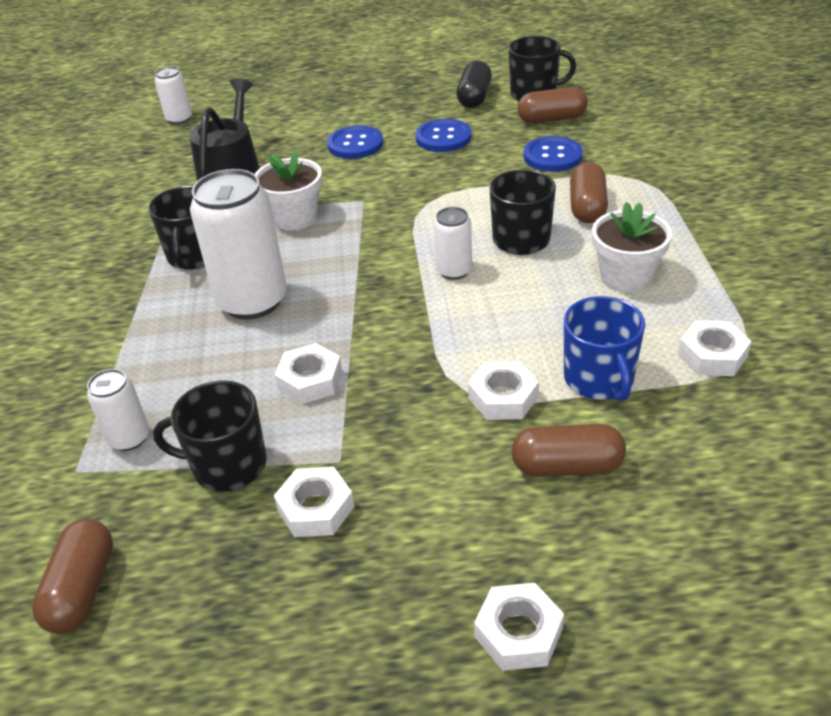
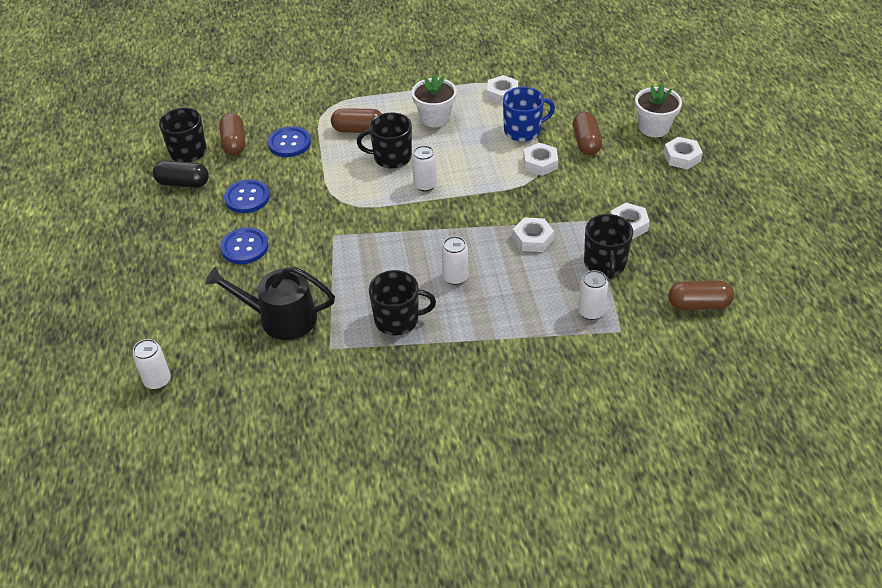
camera: 95 degrees left, 5 degrees up
white can [190,169,287,319] -> white can [442,236,468,285], size x0.51
white flower pot [255,151,322,231] -> white flower pot moved to [635,83,682,137]

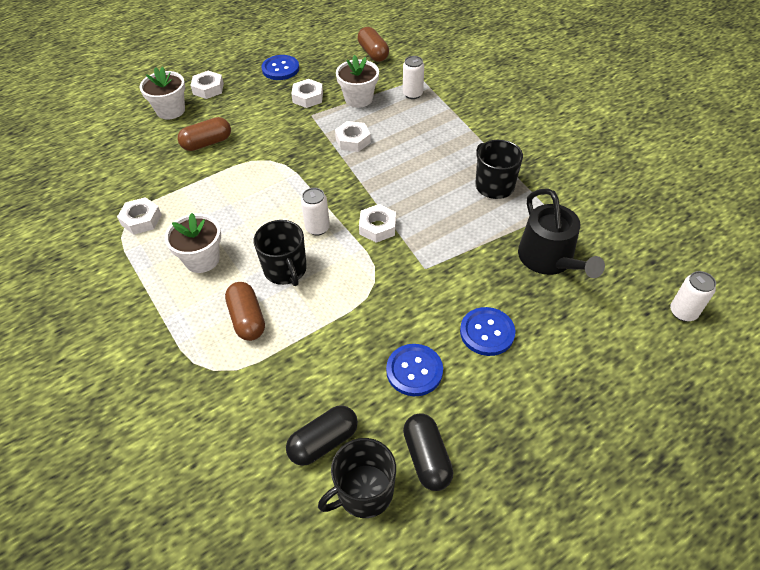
camera: 115 degrees left, 5 degrees up
brown capsule [219,113,245,155] -> black capsule [286,405,358,466]
blue button [268,126,311,157] -> blue button moved to [261,55,299,80]
white can [442,236,468,285] -> none
blue mug [503,87,555,142] -> none
white nut [523,143,558,176] -> white nut moved to [359,204,396,243]
black mug [584,214,633,279] -> white flower pot [336,55,379,108]

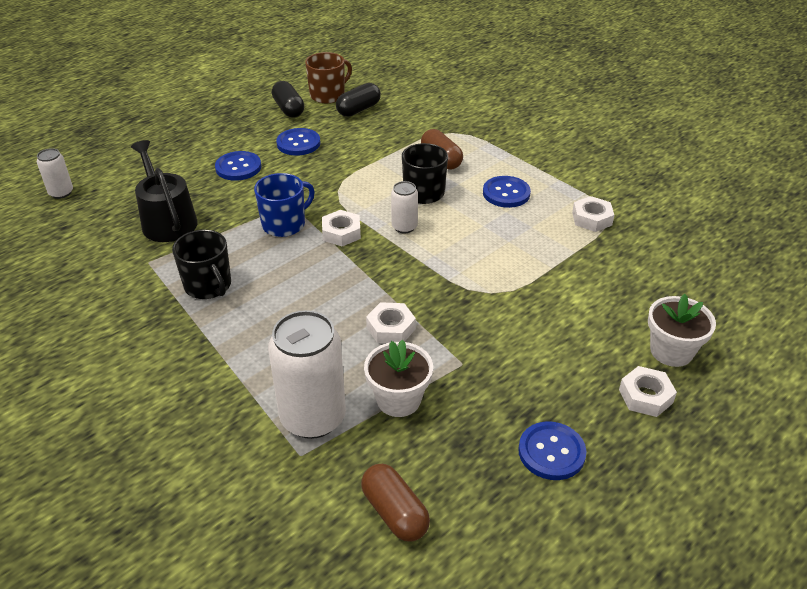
camera: 170 degrees right, 10 degrees down
white flower pot [165,213,221,273] -> blue button [483,176,531,208]
brown capsule [178,117,231,151] -> none
white nut [291,79,323,108] -> none
black mug [318,438,396,518] -> brown mug [305,52,352,103]
white can [403,56,424,99] -> white can [268,310,346,439], size x1.98
none -> blue mug [254,173,315,237]

